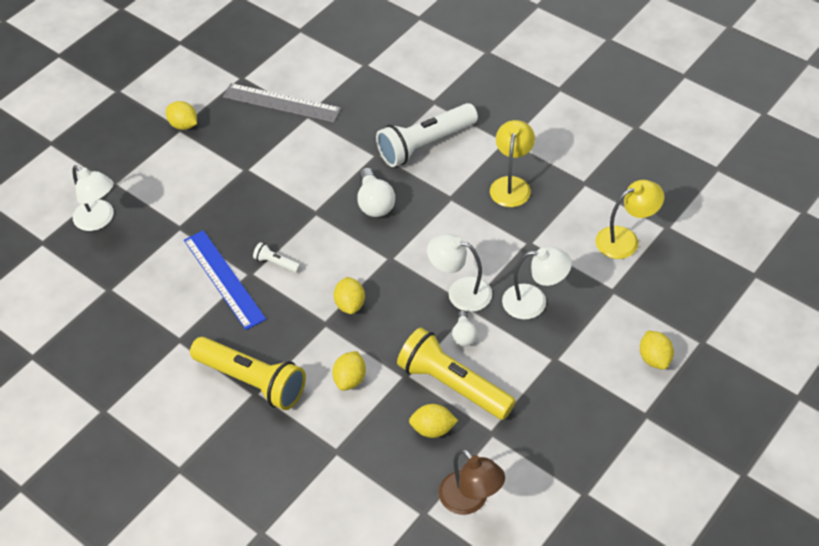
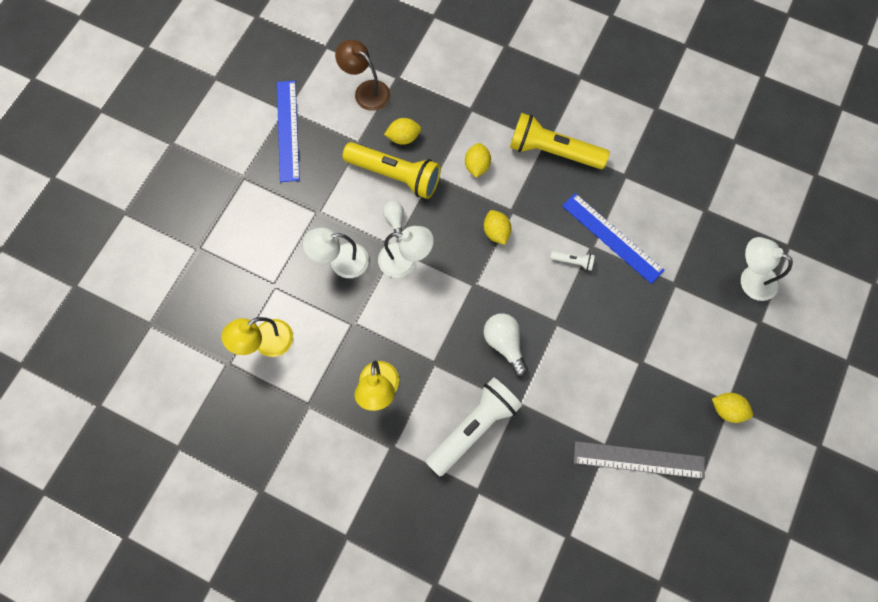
camera: 165 degrees right, 20 degrees up
yellow lemon [640,330,674,369] -> none
none -> blue ruler [277,81,300,182]

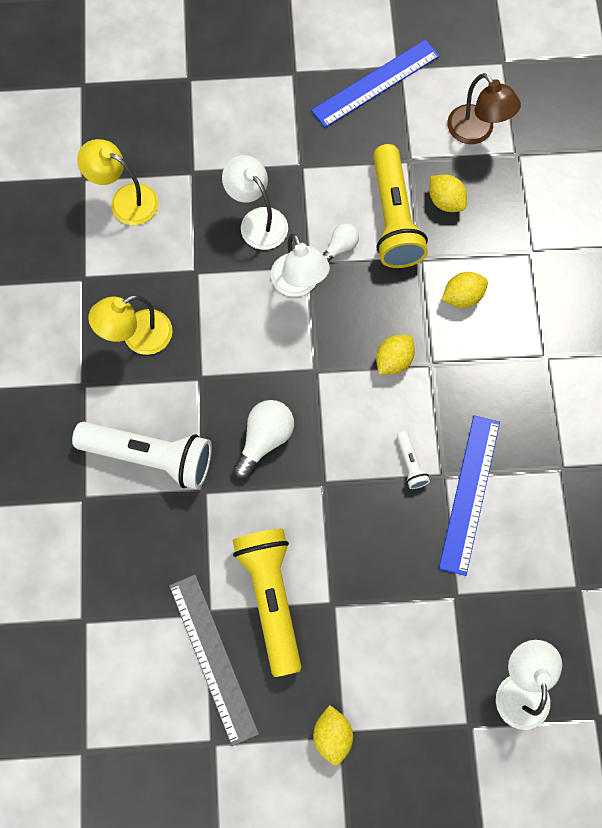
camera: 60 degrees right, 0 degrees up
brown lamp [335,40,390,111] -> brown lamp turned 135 degrees clockwise [447,73,521,144]
yellow flashlight [510,113,610,169] -> yellow flashlight moved to [233,529,301,677]

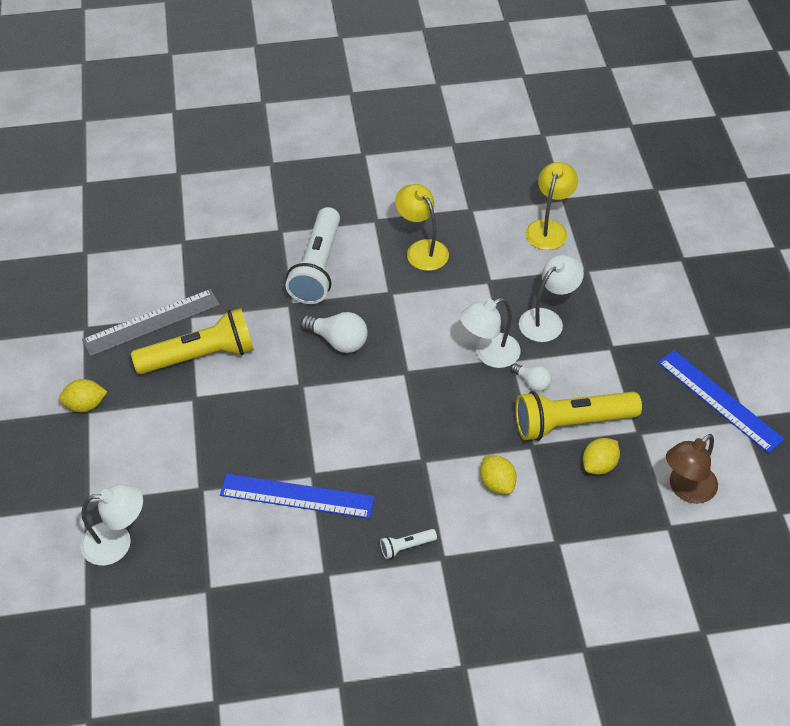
camera: 85 degrees right, 20 degrees down
yellow lemon [376,335,415,374] -> none
white flashlight [397,431,430,489] -> white flashlight moved to [380,529,437,559]

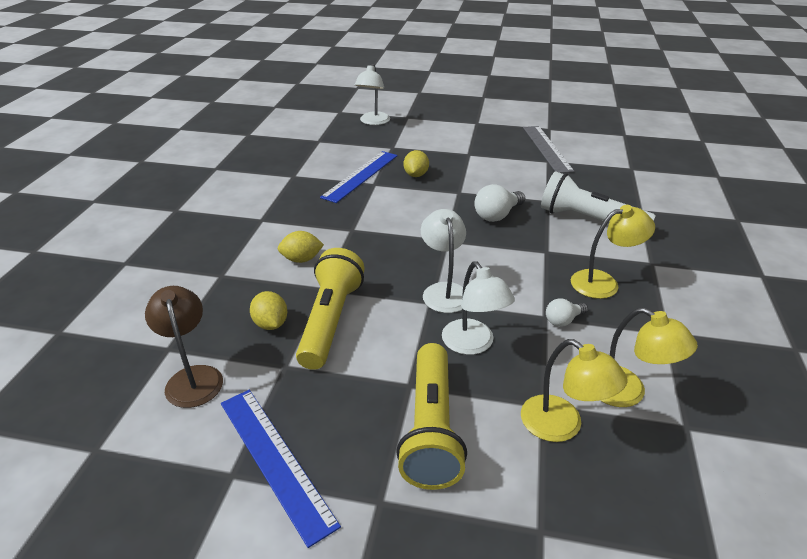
camera: 110 degrees right, 15 degrees down
yellow lemon [59,379,107,412] -> yellow lemon moved to [404,150,429,177]
yellow flashlight [131,308,254,374] -> yellow flashlight moved to [396,343,467,490]
white flashlight [380,529,437,559] -> none
white light bulb [511,363,552,392] -> white light bulb moved to [546,298,588,327]
blue ruler [658,350,784,453] -> blue ruler turned 75 degrees clockwise [221,390,341,548]
none -> yellow lamp [521,339,628,442]

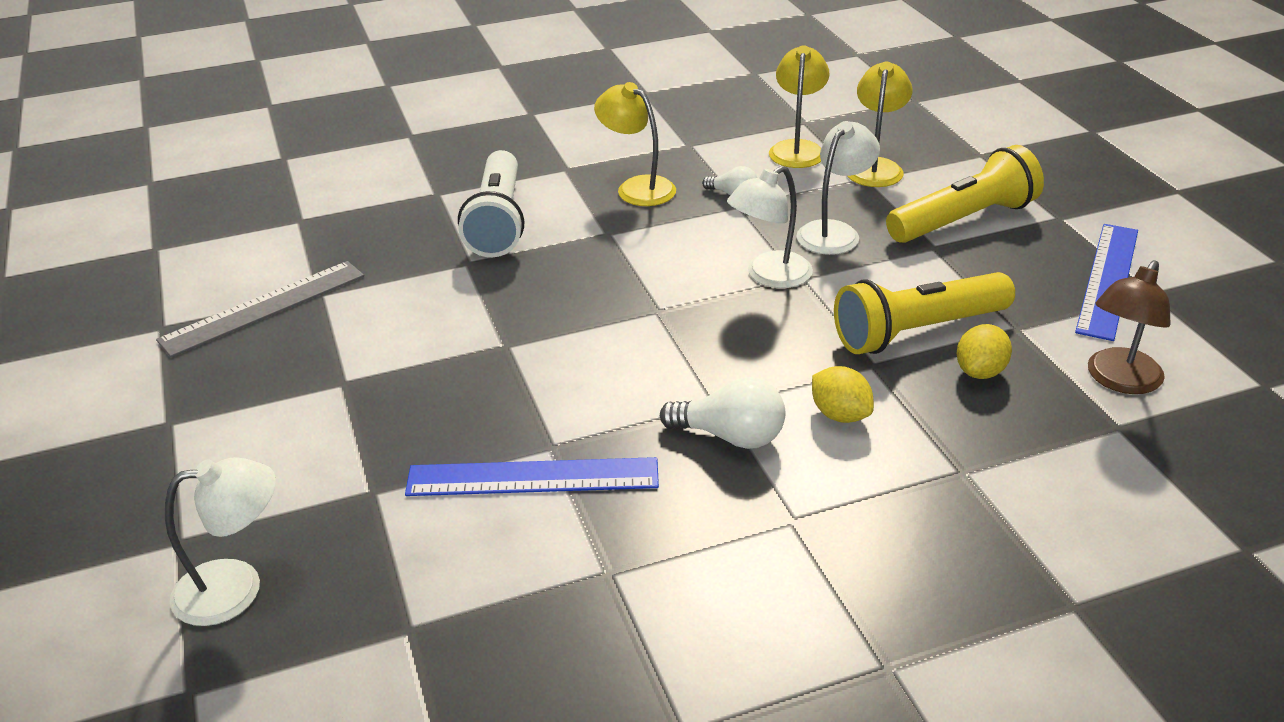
camera: 120 degrees left, 0 degrees up
yellow lemon [404,150,429,177] -> none
white light bulb [474,184,525,222] -> white light bulb moved to [660,377,785,449]

